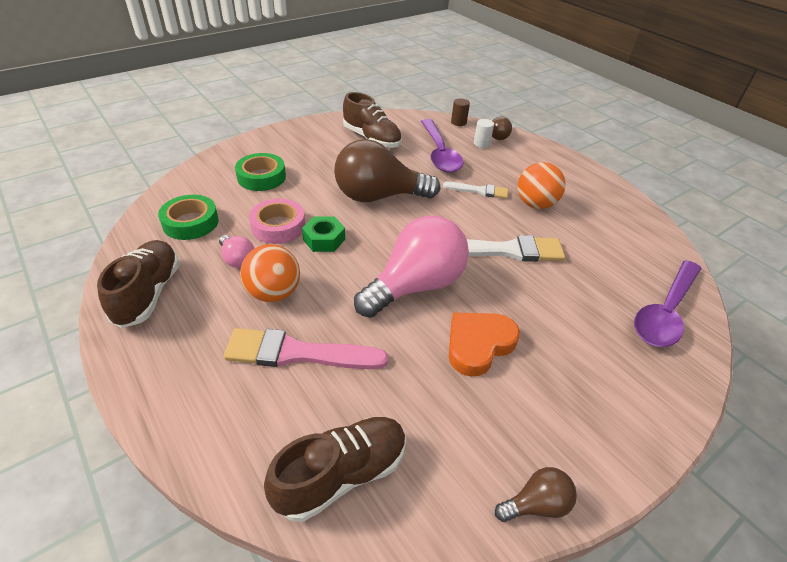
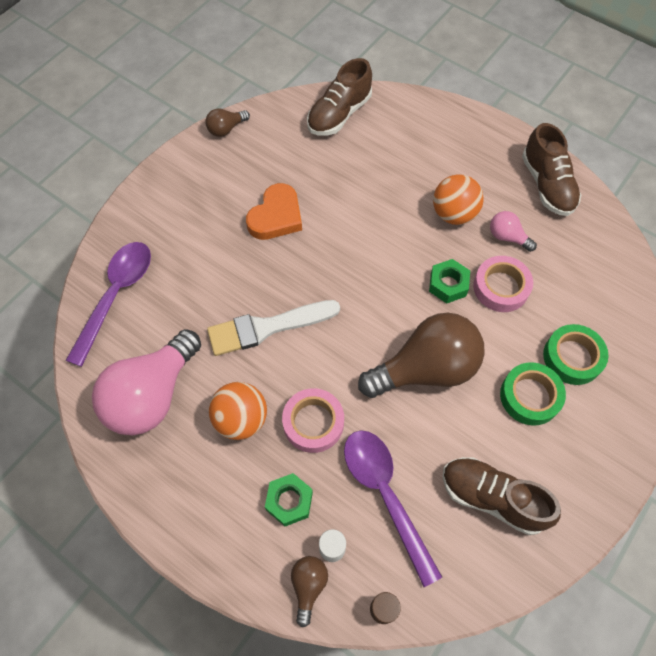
camera: 165 degrees right, 20 degrees up
green tape [158,195,219,240] -> green tape moved to [500,363,566,425]
pink brush [224,328,388,369] -> none
pink light bulb [354,216,469,318] -> pink light bulb moved to [92,329,201,435]
white brush [443,182,508,199] -> pink tape [282,388,344,453]
none -> green nut [265,473,313,526]

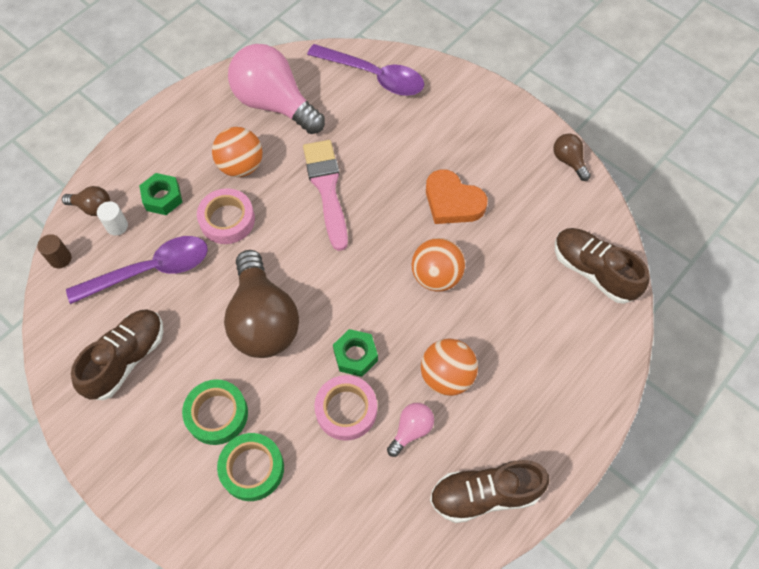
camera: 95 degrees right, 0 degrees up
white brush [207,300,340,356] -> pink brush [303,140,348,251]
none -> orange ball [411,238,465,291]

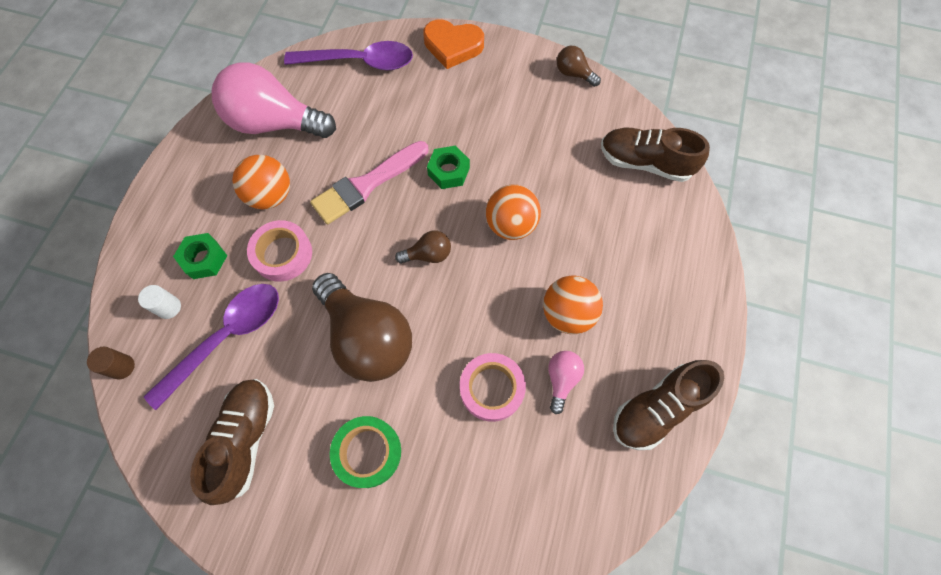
camera: 25 degrees left, 5 degrees up
brown light bulb [62,186,110,216] -> brown light bulb moved to [395,230,451,264]
green tape [217,433,284,501] -> none
pink brush [303,140,348,251] -> pink brush turned 90 degrees counterclockwise [310,141,429,224]
green nut [333,329,378,377] -> green nut moved to [427,146,470,189]
orange heart [426,169,487,224] -> orange heart moved to [423,19,484,69]

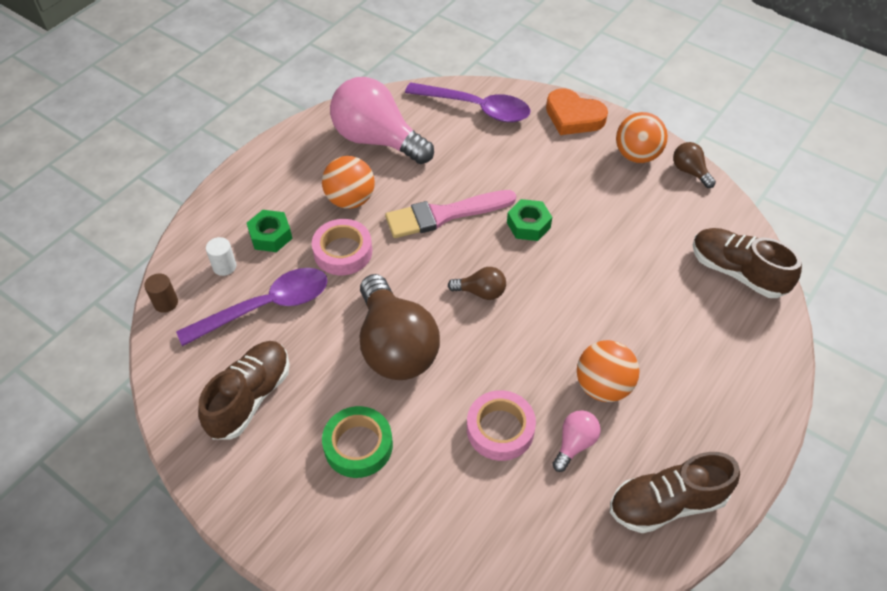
camera: 20 degrees right, 15 degrees down
orange ball [486,185,541,240] -> orange ball moved to [616,112,668,163]

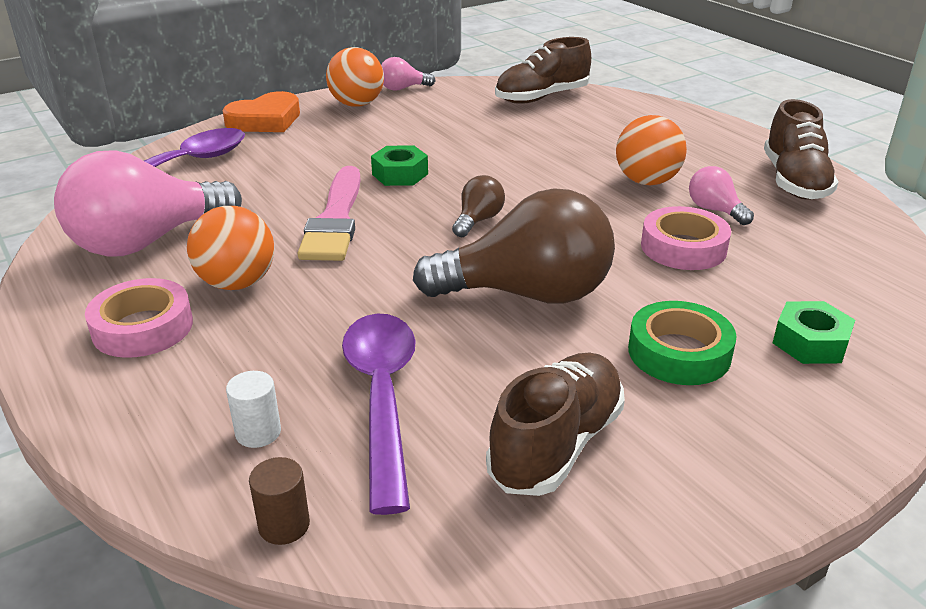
camera: 70 degrees left, 20 degrees down
brown shoe [198,341,290,440] -> brown shoe turned 75 degrees clockwise [486,353,625,496]
green nut [247,210,292,252] -> green nut moved to [773,301,855,364]
pink tape [312,219,372,275] -> pink tape moved to [85,278,193,358]
brown light bulb [673,142,716,188] -> pink light bulb [381,57,435,91]

